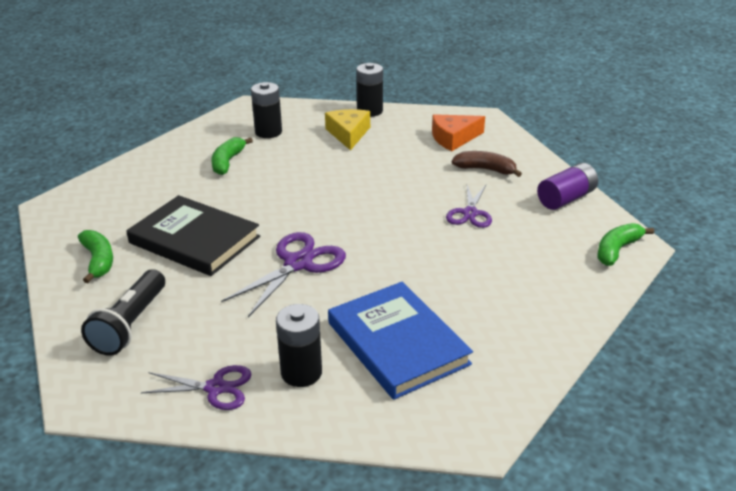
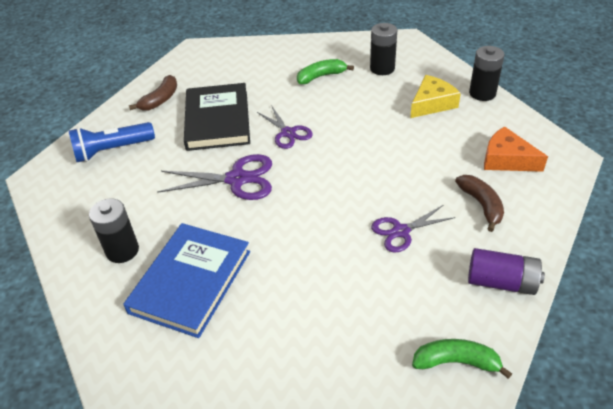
camera: 55 degrees right, 10 degrees up
green banana [78,230,113,283] -> brown banana [129,75,177,111]
black flashlight [81,269,165,356] -> blue flashlight [69,122,155,162]
purple scissors [141,365,252,410] -> purple scissors moved to [257,105,313,149]

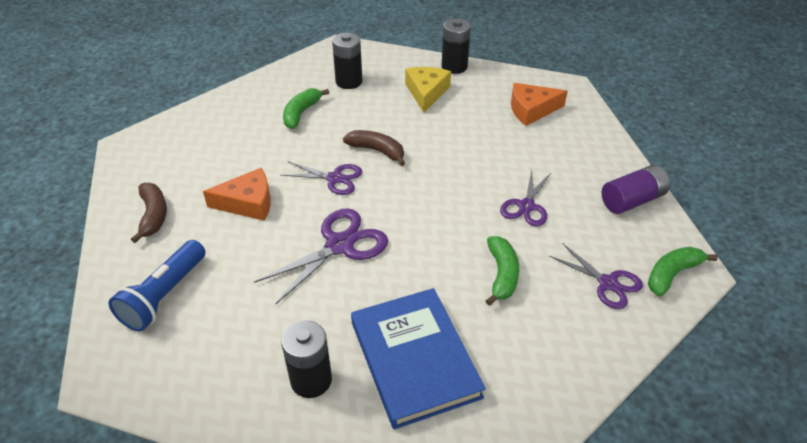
camera: 45 degrees left, 0 degrees up
black book [184,83,250,151] -> orange cheese [203,168,271,221]
brown banana [455,175,504,232] -> brown banana moved to [343,130,405,166]
none -> green banana [486,236,519,306]
none -> purple scissors [549,243,643,309]

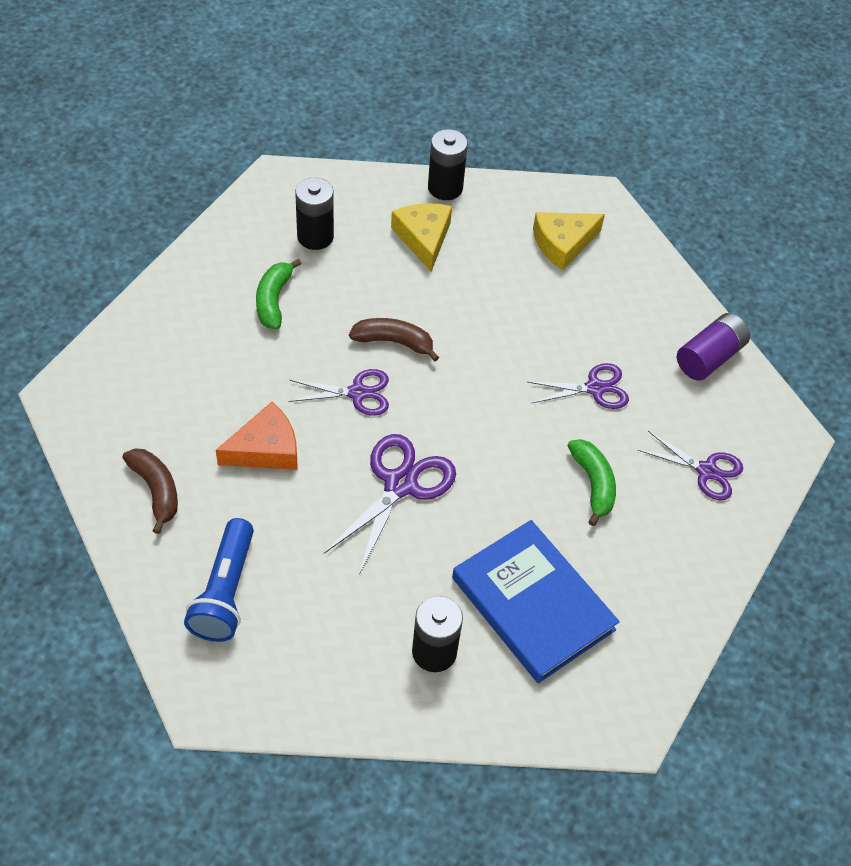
camera: 20 degrees left, 10 degrees up
purple scissors [500,170,551,227] -> purple scissors turned 105 degrees counterclockwise [528,363,629,409]
orange cheese [511,83,568,126] -> yellow cheese [533,212,605,270]
green banana [648,247,718,296] -> none

